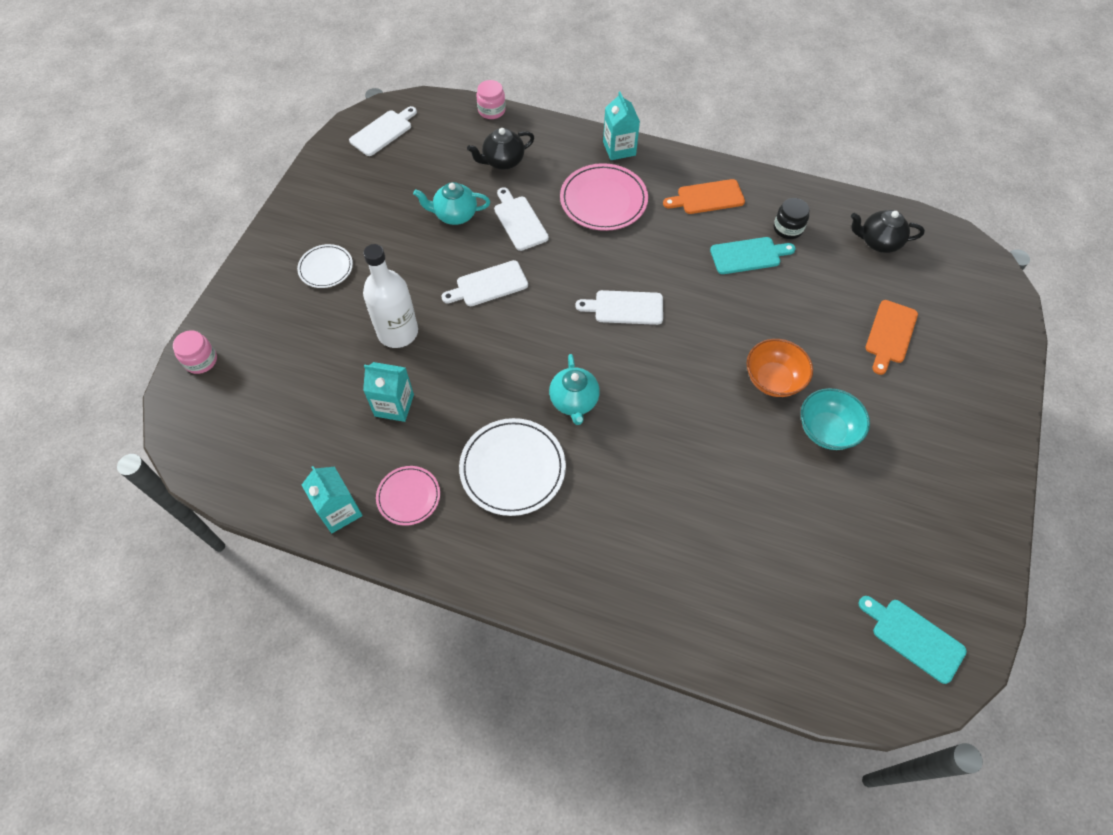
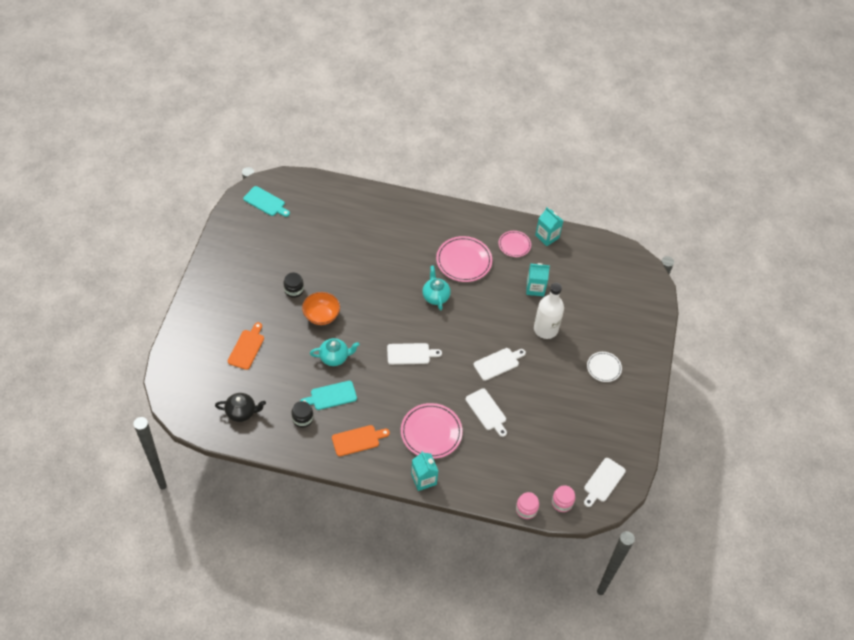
camera: 170 degrees right, 5 degrees down
pink jar [173,330,217,374] -> pink jar moved to [552,485,575,512]
turquoise teapot [413,182,490,225] -> turquoise teapot moved to [310,338,360,366]
white plate [459,418,566,516] -> pink plate [436,236,492,282]
black teapot [467,128,535,170] -> none
turquoise bowl [801,388,870,450] -> black jar [284,272,304,298]

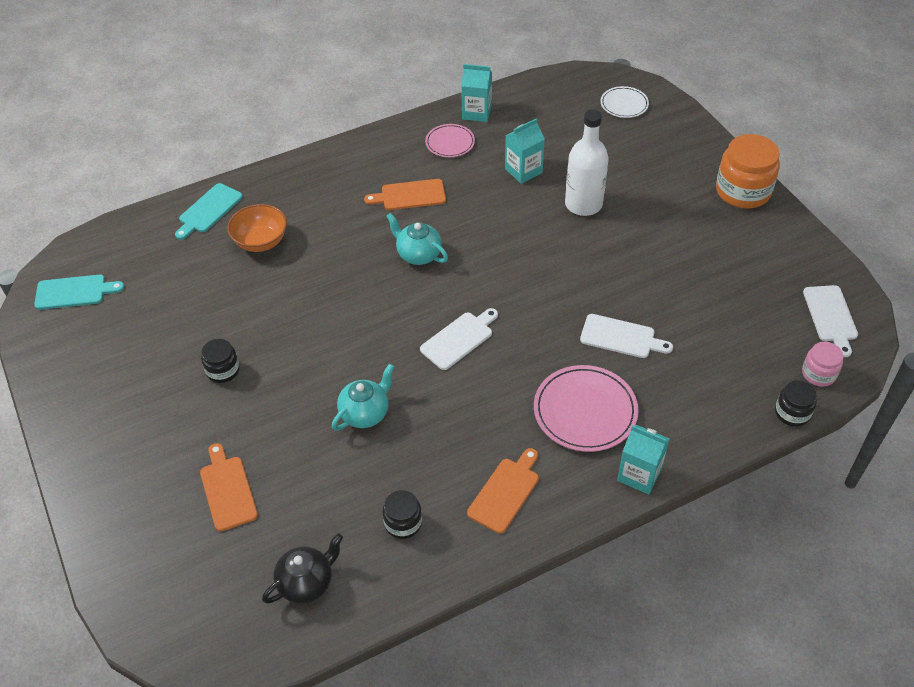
camera: 35 degrees left, 5 degrees down
turquoise cutting board [300,381,357,410] -> turquoise cutting board moved to [175,183,243,240]
orange bowl [302,292,340,325] -> orange bowl moved to [227,204,287,252]
pink plate [436,236,492,282] -> orange cutting board [364,179,446,210]
white cutting board [474,348,526,381] -> none
pink jar [516,492,539,519] -> black jar [775,381,817,427]
white plate [587,352,622,382] -> white plate moved to [600,86,649,118]
none -> orange jar [716,134,780,208]

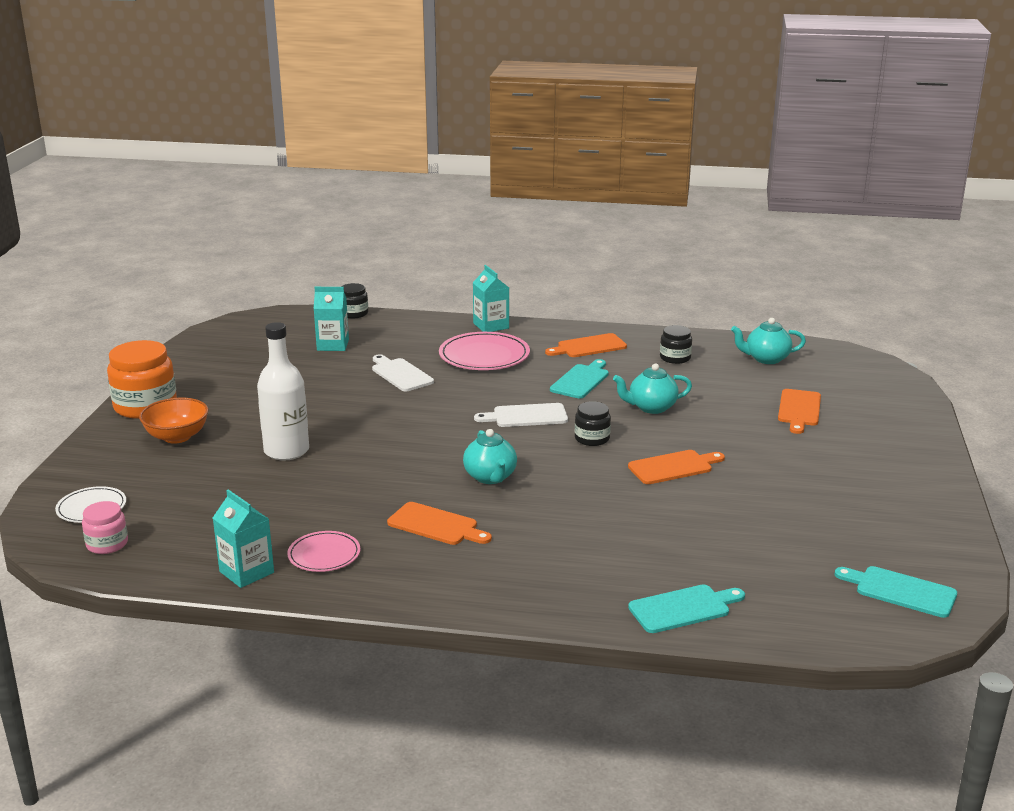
camera: 145 degrees left, 25 degrees down
black jar [201,339,240,383] -> black jar moved to [575,401,611,446]
orange bowl [227,204,287,252] -> orange bowl moved to [139,398,208,444]
black teapot [262,533,343,604] -> turquoise teapot [731,318,806,364]
turquoise carton [505,118,545,184] -> turquoise carton moved to [314,287,349,351]
pink jar [802,342,843,387] -> pink jar moved to [82,501,128,554]
white cutting board [803,285,858,357] -> none
none -> turquoise cutting board [550,359,609,398]
none -> orange cutting board [628,450,725,484]

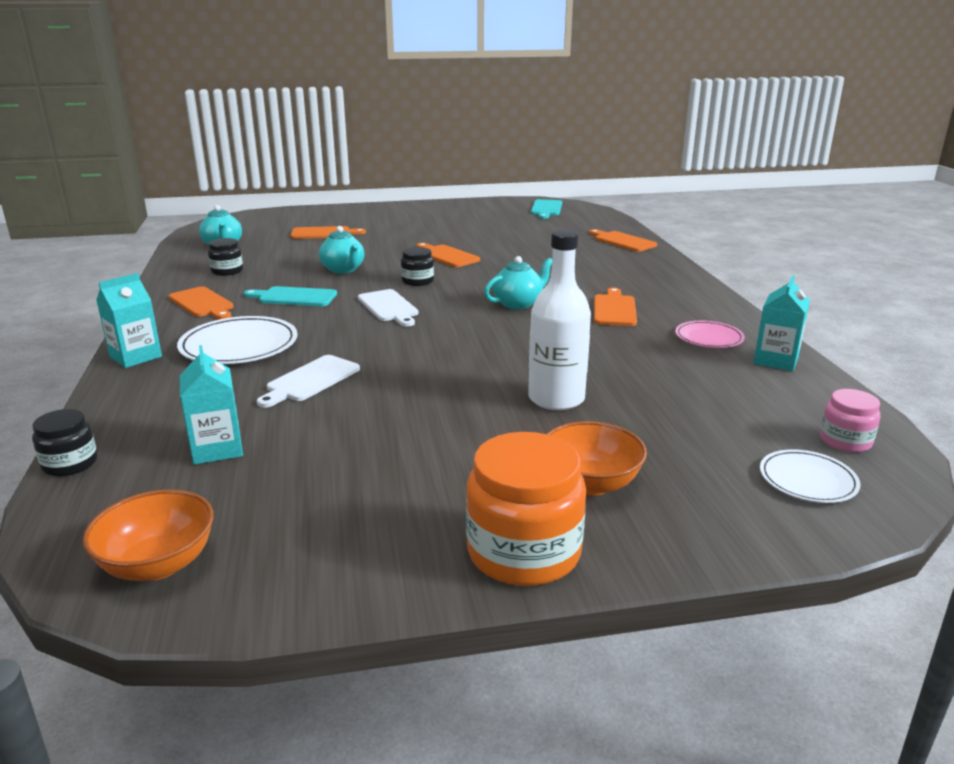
camera: 110 degrees left, 0 degrees up
pink plate [439,332,530,370] -> white plate [177,316,298,364]
turquoise cutting board [628,584,745,633] -> orange cutting board [589,229,657,252]
none -> orange bowl [83,489,214,581]

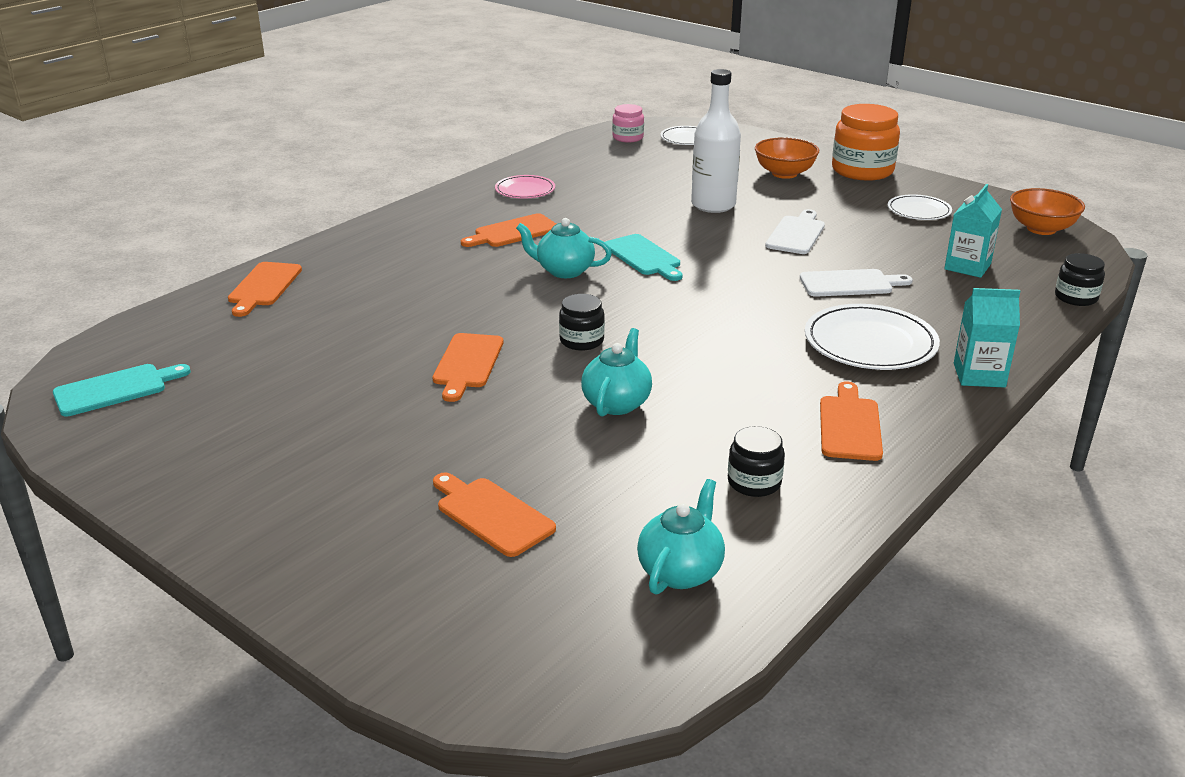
camera: 130 degrees left, 5 degrees up
turquoise cutting board [244,286,337,306] -> turquoise cutting board moved to [605,234,682,281]
white cutting board [358,289,418,327] -> white cutting board moved to [765,209,825,254]
turquoise carton [753,275,810,371] -> none
none -> white plate [888,194,952,220]

